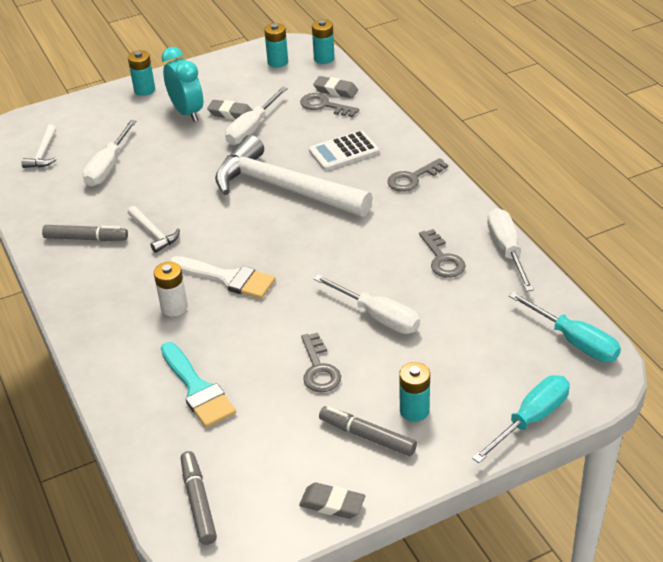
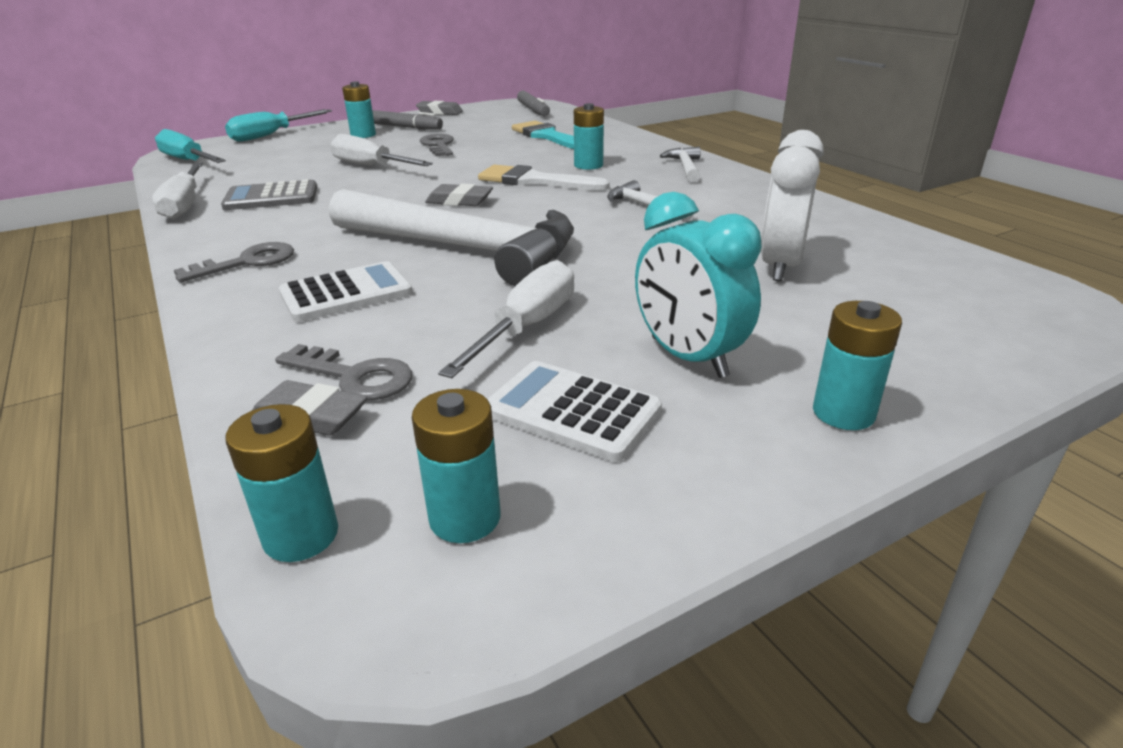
camera: 175 degrees right, 10 degrees down
white hammer [22,125,56,168] -> white hammer moved to [660,147,701,182]
grey marker [42,225,128,241] -> none
white screwdriver [82,120,136,186] -> white clock [761,130,824,281]
white battery [154,262,188,317] -> turquoise battery [574,103,604,170]
grey eraser [207,100,253,120] -> grey eraser moved to [425,184,493,206]
grey key [419,229,466,278] -> grey calculator [221,179,317,210]
none -> white calculator [487,361,662,462]

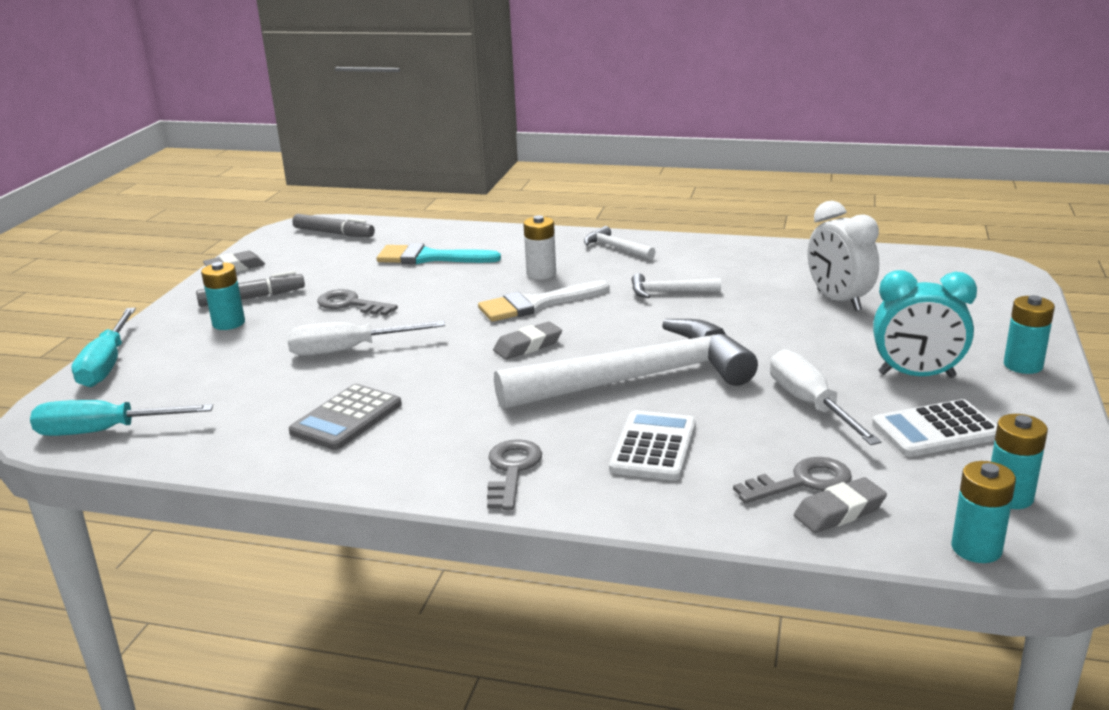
camera: 45 degrees left, 5 degrees down
white screwdriver [152,162,203,219] -> none
turquoise battery [574,103,604,170] -> white battery [523,215,556,279]

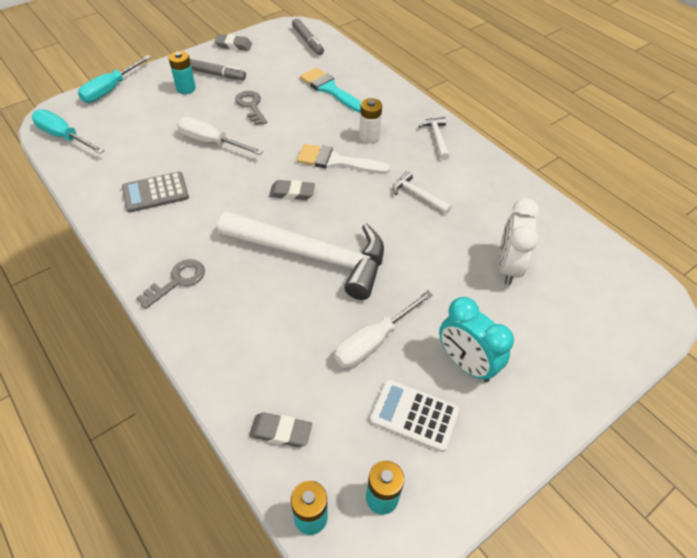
camera: 35 degrees right, 25 degrees up
white calculator [609,410,696,481] -> none
grey key [733,457,852,504] -> none
white screwdriver [770,349,881,445] -> white screwdriver turned 150 degrees counterclockwise [335,290,433,368]
turquoise battery [1004,295,1055,374] -> none

